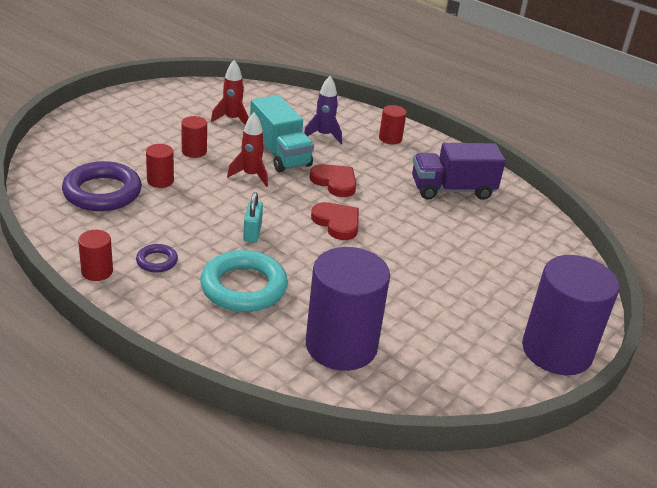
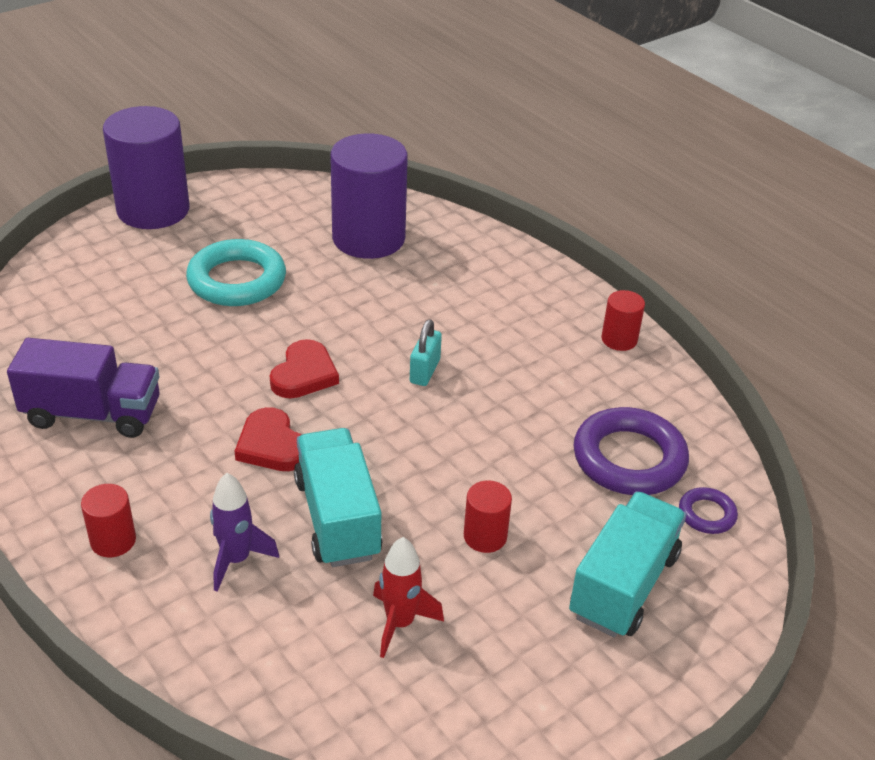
camera: 165 degrees left, 5 degrees up
purple ring [136,244,178,273] -> purple ring moved to [679,487,738,534]
red cylinder [146,144,174,188] -> none
turquoise ring [200,250,288,312] -> turquoise ring moved to [186,239,286,306]
red rocket [227,113,268,187] -> none
red heart [311,202,359,240] -> red heart turned 135 degrees counterclockwise [270,339,339,399]
none -> turquoise truck [569,491,686,637]

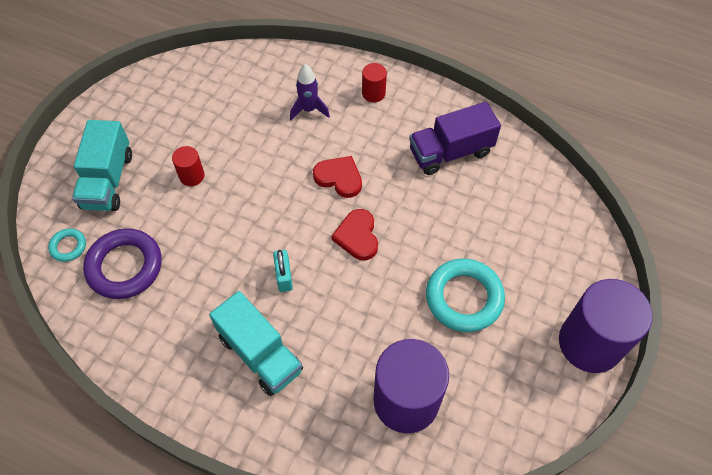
camera: 155 degrees right, 20 degrees up
turquoise truck [294,428,383,567] -> turquoise truck moved to [209,291,303,396]
red rocket [373,537,444,658] -> none
red cylinder [602,290,645,351] -> none
purple ring [679,487,738,534] -> turquoise ring [48,229,86,262]

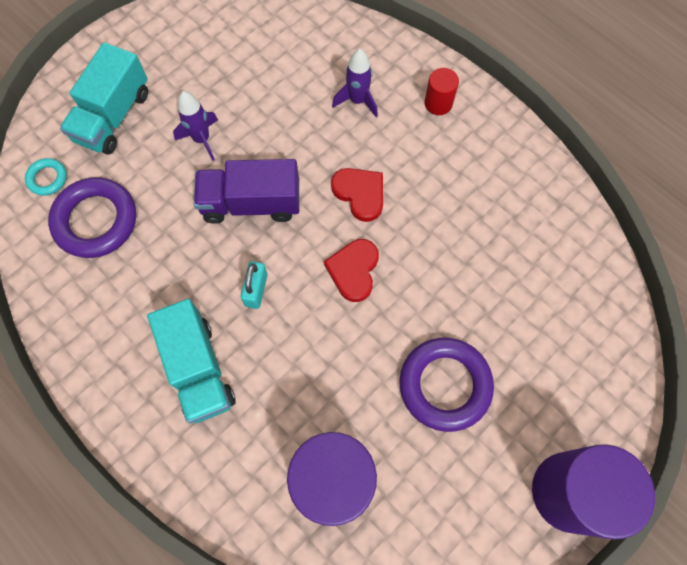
camera: 20 degrees right, 10 degrees up
red cylinder [172,146,205,186] -> purple rocket [173,91,218,161]
purple truck [409,102,501,175] -> purple truck moved to [194,159,299,224]
turquoise ring [426,259,505,332] -> purple ring [399,338,494,432]

